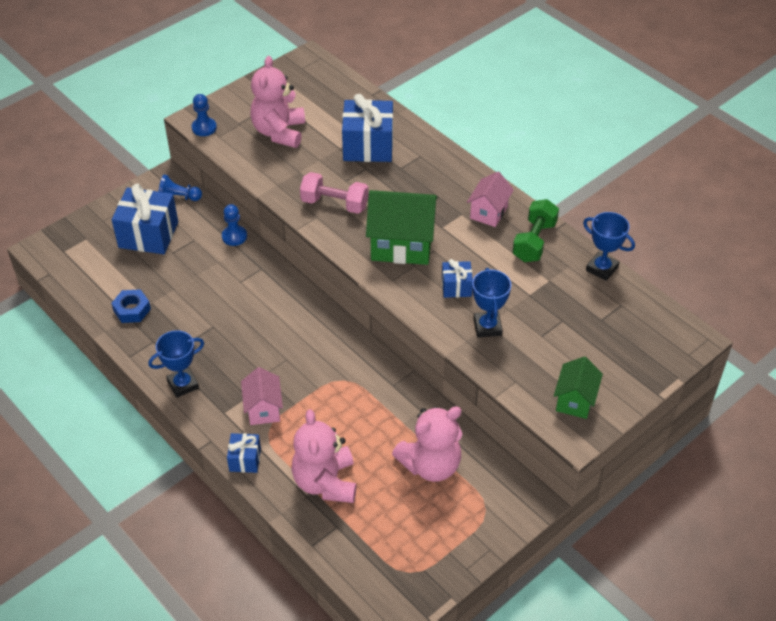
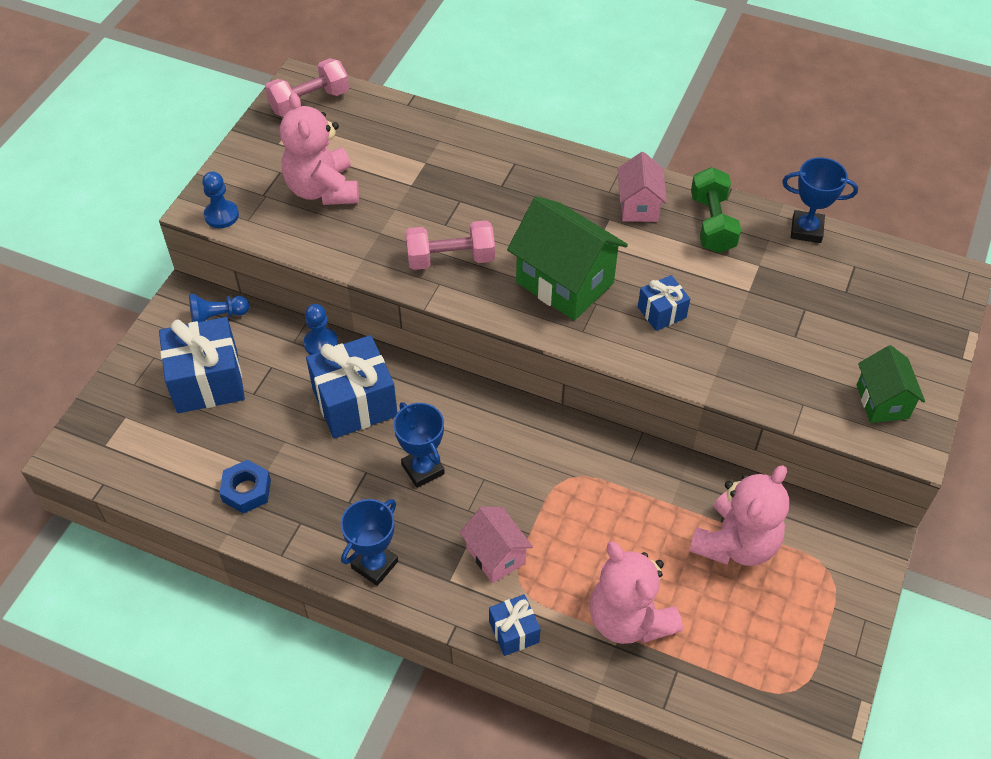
camera: 25 degrees left, 5 degrees up
blue gift [342,94,393,162] -> blue gift moved to [306,335,398,438]
green house [366,190,438,265] -> green house turned 60 degrees clockwise [507,196,628,320]
blue trophy [472,268,511,338] -> blue trophy moved to [393,402,445,488]
none -> pink dumbbell [265,58,349,117]

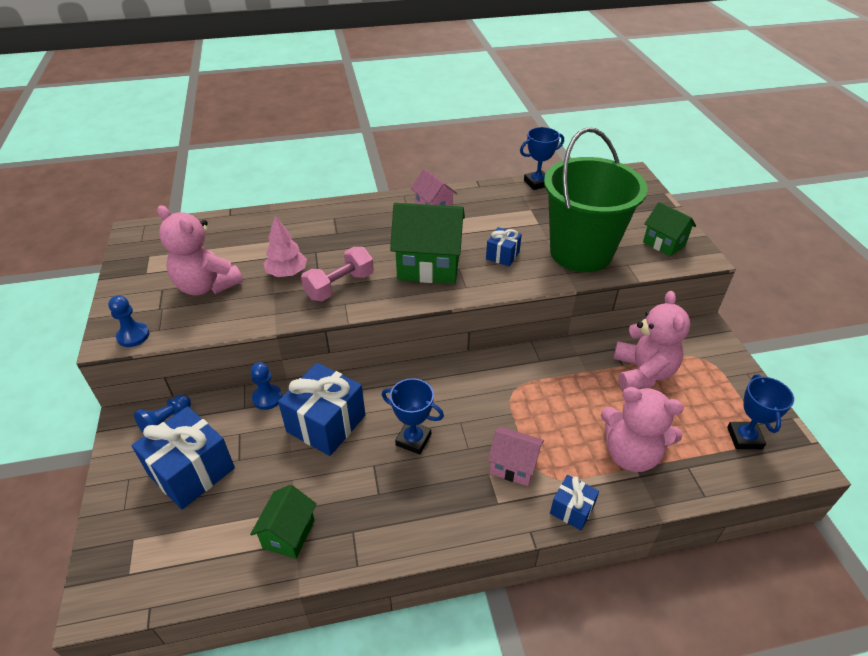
camera: 35 degrees left, 10 degrees down
blue nut [219,460,271,514] -> green house [250,485,317,559]
pink dumbbell [265,58,349,117] -> none
blue trophy [341,499,398,586] -> blue trophy moved to [727,374,794,449]
green dumbbell [691,167,741,253] -> none
none -> pink tree [264,215,307,277]
none -> green bucket [544,127,648,272]

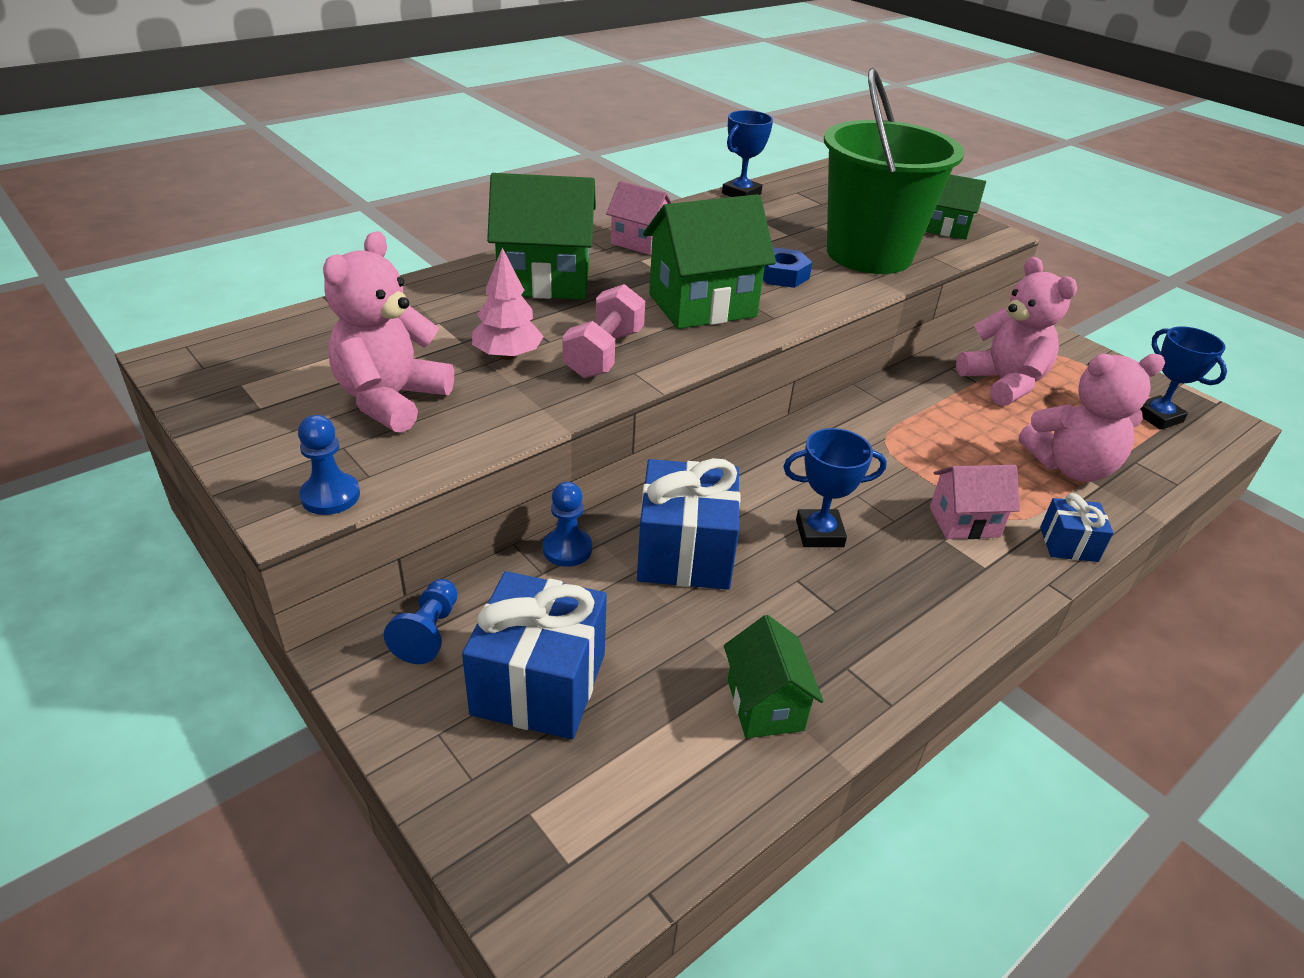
camera: 30 degrees left, 5 degrees down
pink teddy bear [157,205,243,296] -> pink teddy bear turned 105 degrees clockwise [323,231,454,433]
blue gift [486,227,522,267] -> blue nut [763,247,812,288]
none -> green house [487,173,596,299]

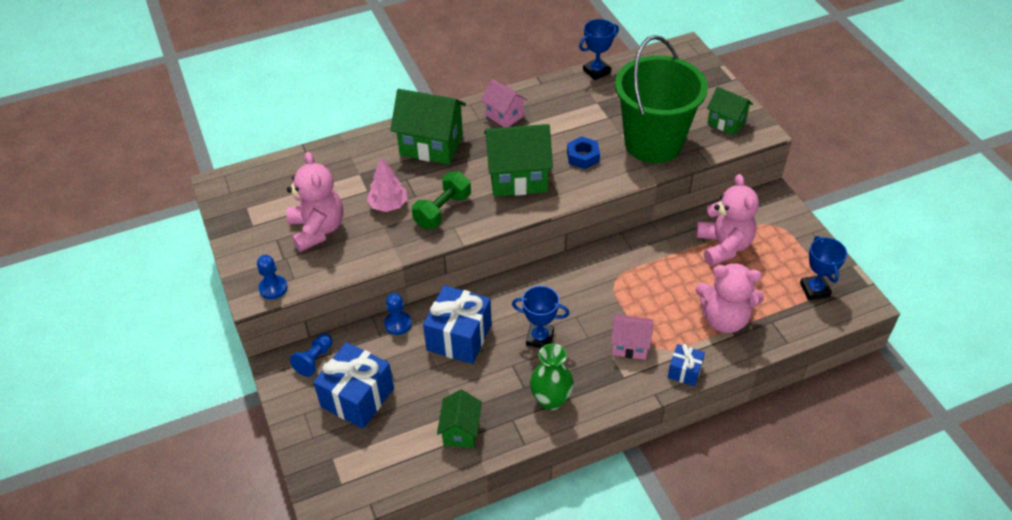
camera: 20 degrees right, 10 degrees up
pink teddy bear [323,231,454,433] -> pink teddy bear turned 120 degrees clockwise [287,152,343,252]
pink dumbbell [562,284,645,378] -> green dumbbell [412,172,471,229]
none -> green vase [530,344,574,410]

